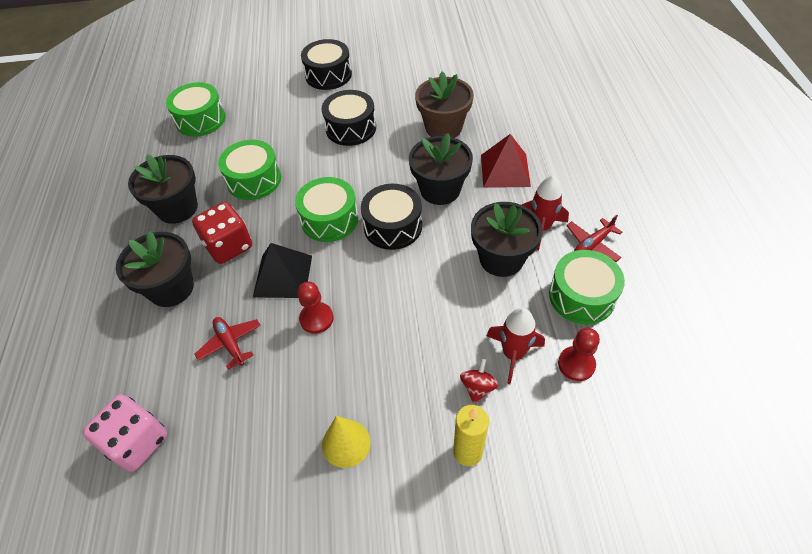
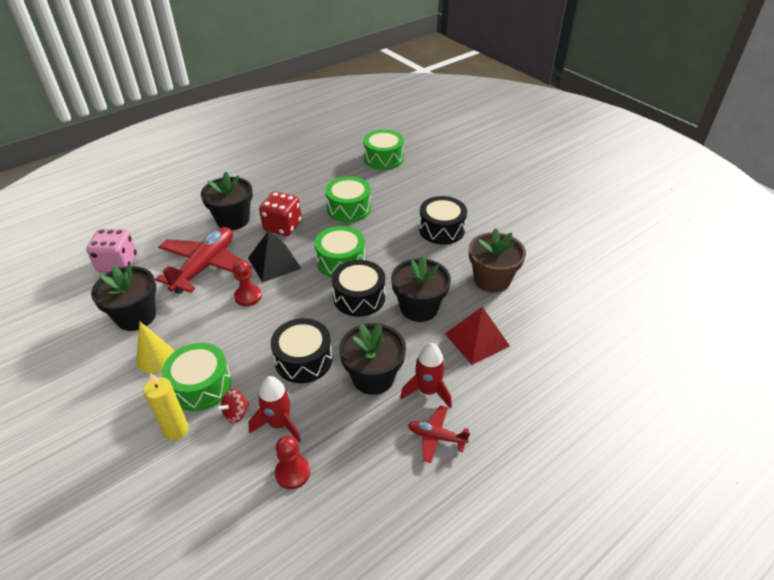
camera: 55 degrees right, 10 degrees down
black flower pot [128,154,198,224] -> black flower pot moved to [91,264,156,331]
red plane [194,317,261,370] -> red plane [155,227,252,294], size x2.04
black drum [301,39,352,90] -> black drum moved to [271,318,332,383]
red spinning top [460,358,499,403] -> red spinning top turned 150 degrees clockwise [216,389,249,423]
green drum [549,250,625,324] -> green drum moved to [162,343,232,411]

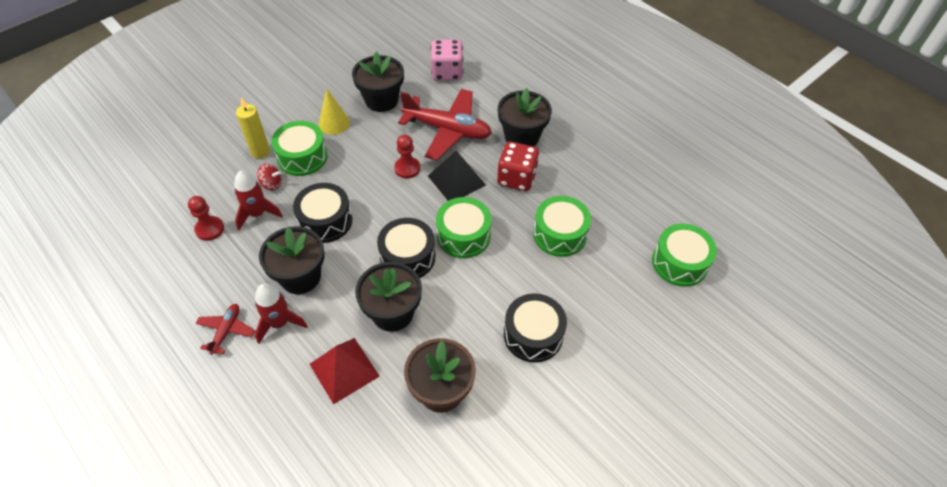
camera: 85 degrees right, 10 degrees up
red spinning top [216,389,249,423] -> red spinning top turned 150 degrees clockwise [257,164,282,191]

